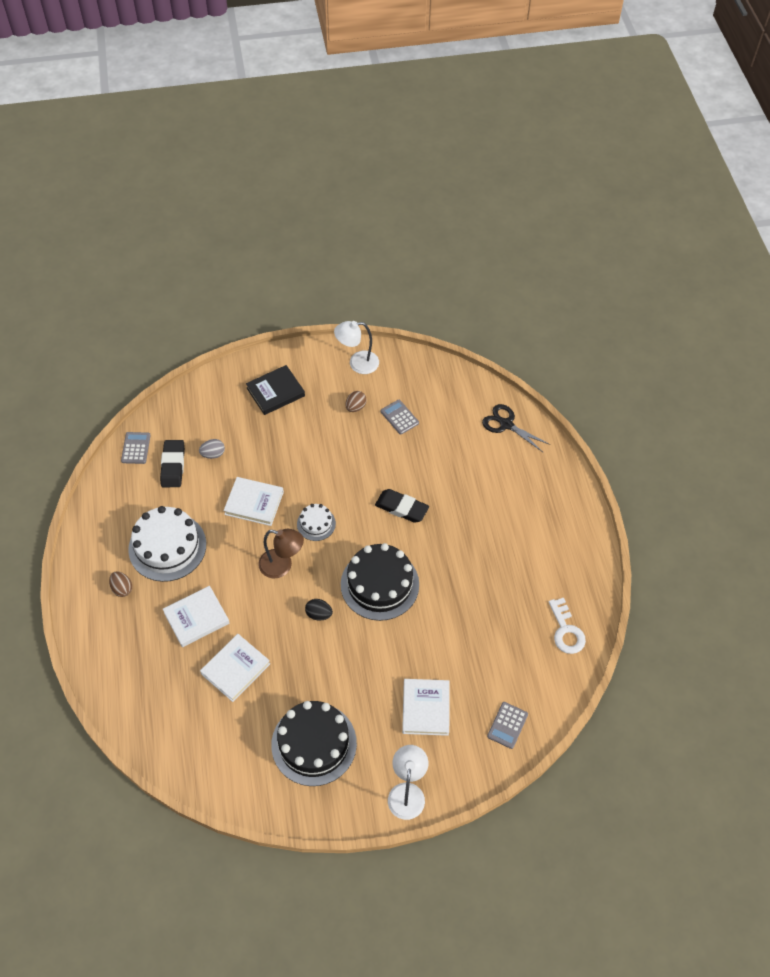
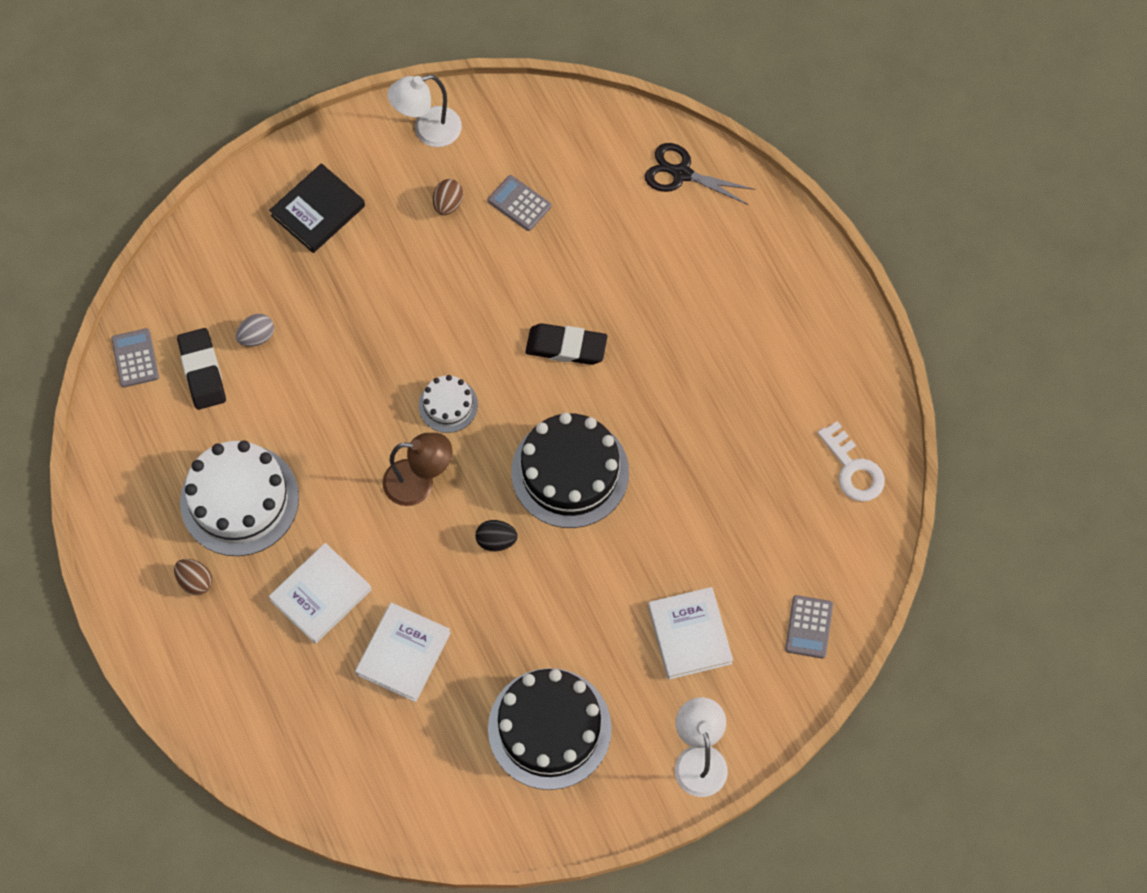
camera: 15 degrees left, 10 degrees up
white book [223,477,284,526] -> none

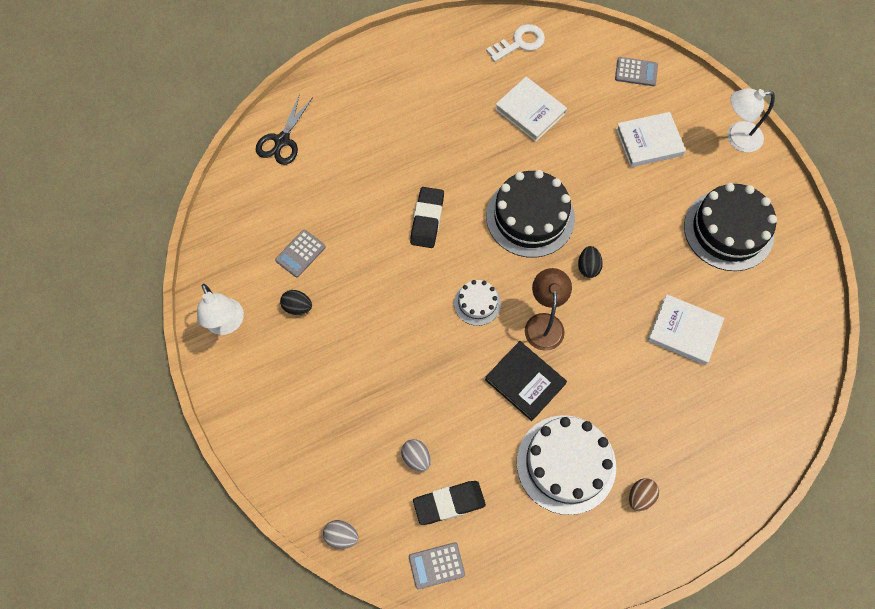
camera: 90 degrees left, 0 degrees up
white book [268,543,372,644] -> white book moved to [495,77,567,142]
black book [269,163,365,253] -> black book moved to [485,341,567,421]
brown egg [433,179,463,215] -> black egg [280,290,312,315]
none -> grey egg [323,520,359,549]

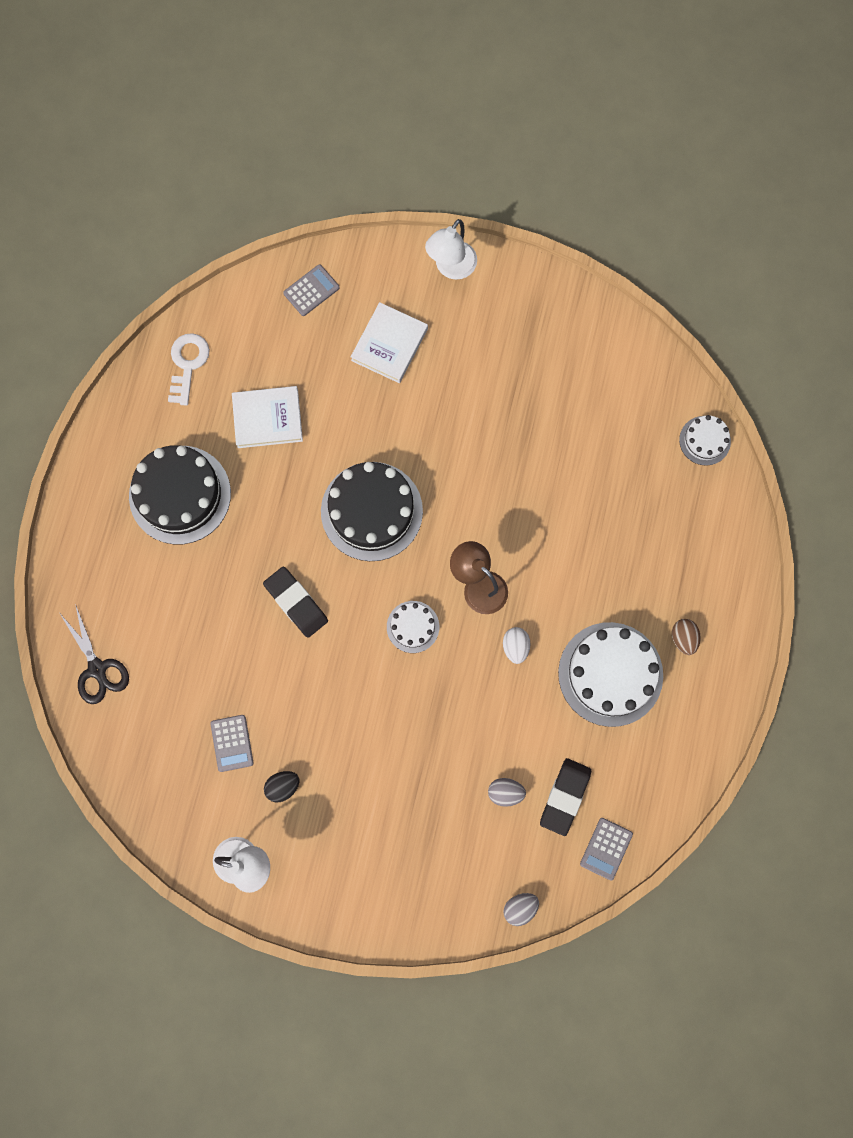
camera: 50 degrees left, 10 degrees up
black book [485,341,567,421] -> white egg [503,627,531,664]
black egg [578,246,603,278] -> none
white book [647,294,724,365] -> none
black cake [684,183,777,271] -> black cake moved to [129,445,231,544]
none -> white cake [679,415,731,465]

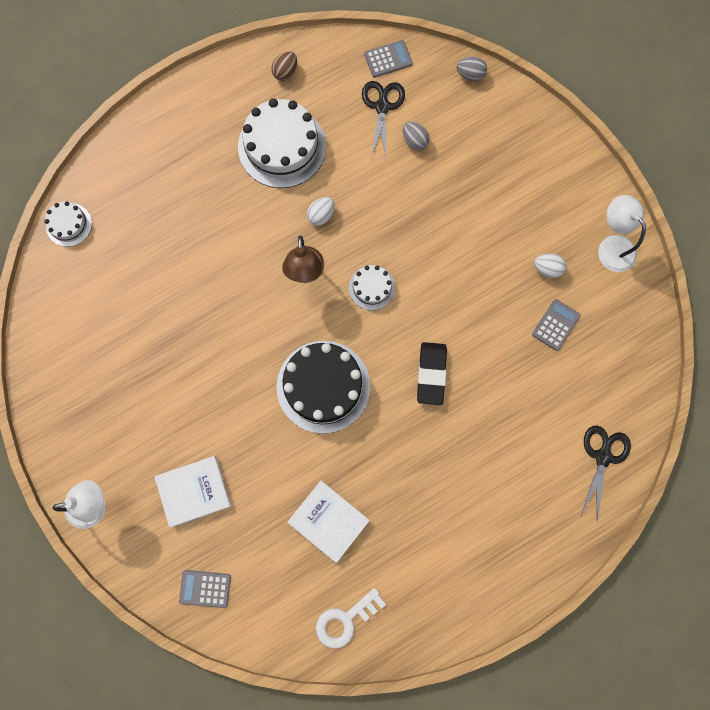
camera: 135 degrees left, 0 degrees up
black cake [129,445,231,544] -> none
black egg [264,771,299,802] -> white egg [534,253,566,278]
black eraser [540,758,591,836] -> black scissors [362,81,405,158]
brown egg [672,619,701,655] -> brown egg moved to [271,51,297,81]

